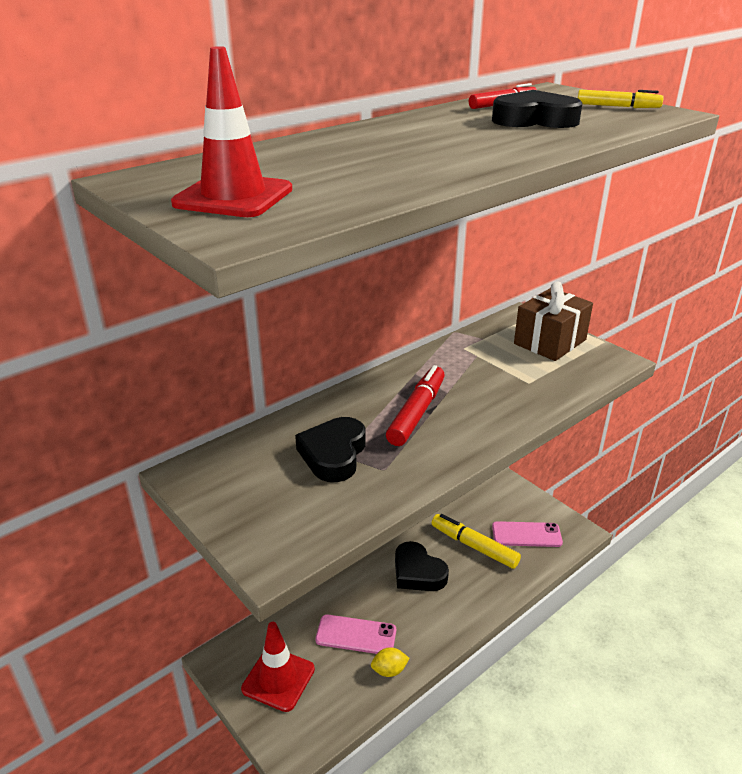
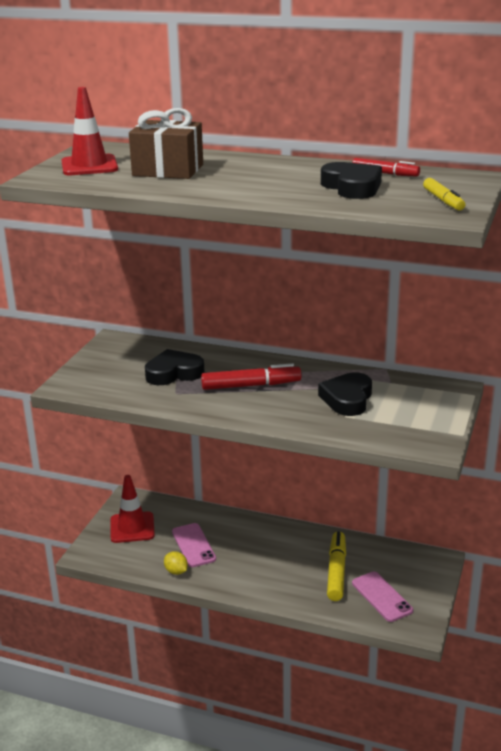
camera: 60 degrees right, 5 degrees down
black heart [395,541,449,591] -> black heart moved to [318,372,372,416]
brown gift [514,282,593,361] -> brown gift moved to [129,108,203,179]

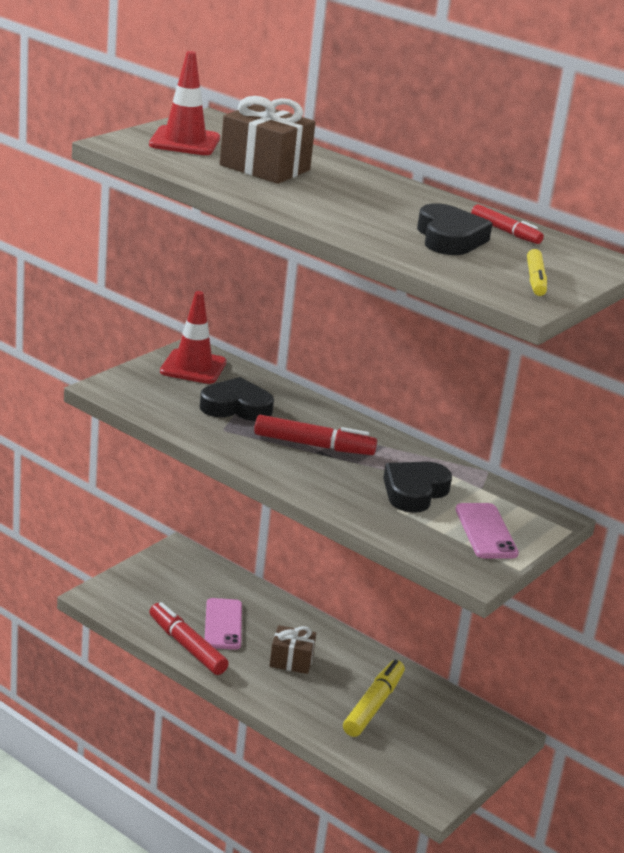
camera: 15 degrees right, 0 degrees up
red traffic cone [110,475,155,543] -> red traffic cone moved to [160,291,226,384]
yellow lemon [164,551,188,575] -> red marker [149,602,229,675]
pink phone [352,571,413,622] -> pink phone moved to [455,503,519,559]
none -> brown gift [270,625,316,674]

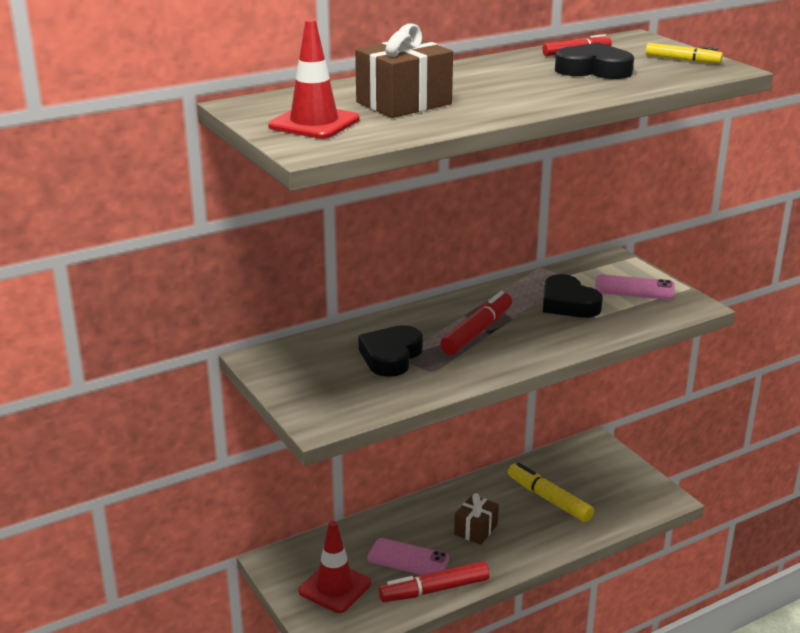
camera: 65 degrees left, 0 degrees up
red traffic cone [160,291,226,384] -> red traffic cone moved to [298,521,371,613]

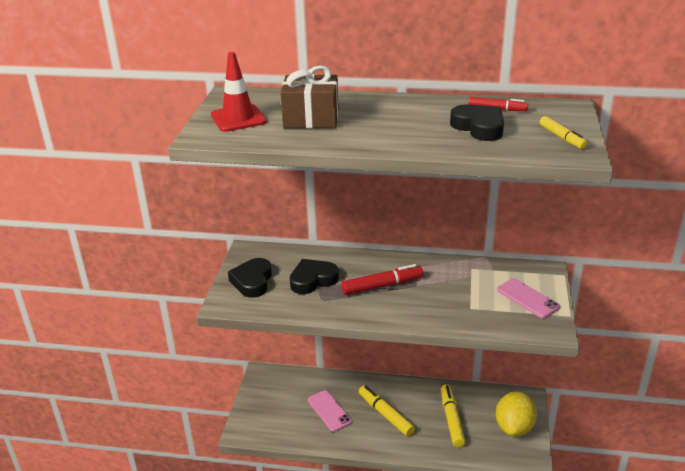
camera: 40 degrees right, 5 degrees up
red traffic cone [298,521,371,613] -> none
red marker [378,561,490,602] -> none
brown gift [454,493,499,545] -> yellow marker [359,385,415,436]
black heart [543,274,603,318] -> black heart moved to [228,258,272,298]
none -> yellow lemon [496,391,537,437]

